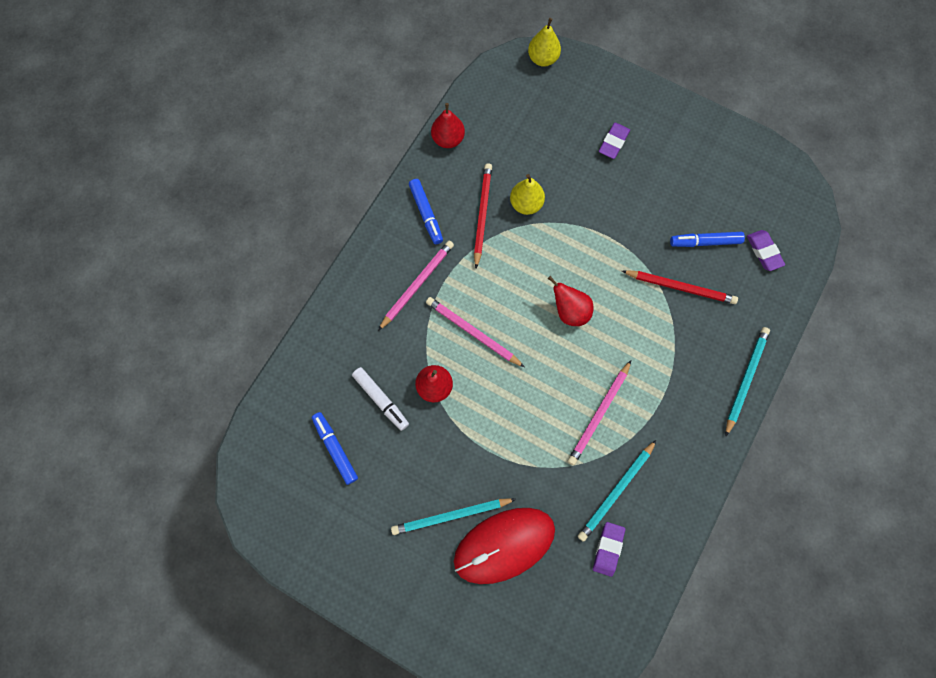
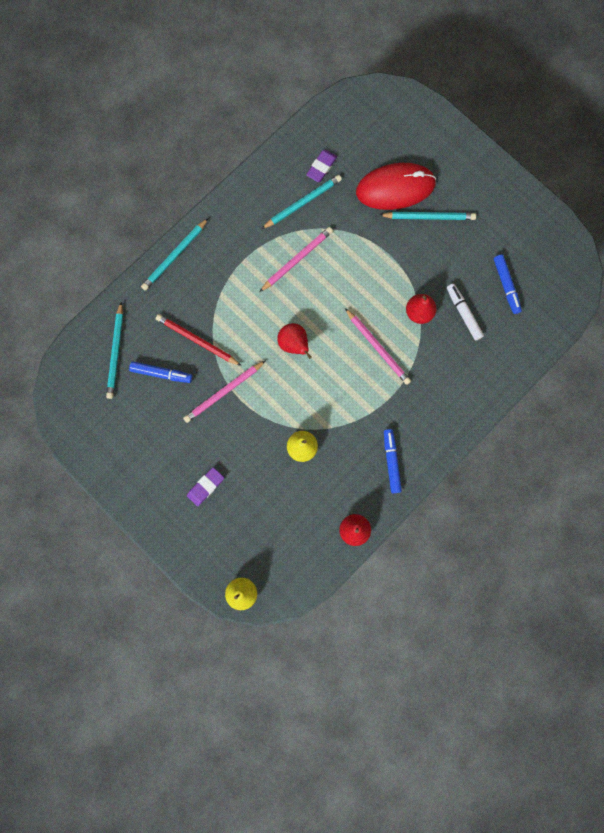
camera: 165 degrees left, 5 degrees up
pink pencil [378,241,454,331] -> pink pencil moved to [183,360,266,423]
red pencil [474,163,492,268] -> none
purple eraser [747,230,785,271] -> turquoise pencil [106,303,123,399]

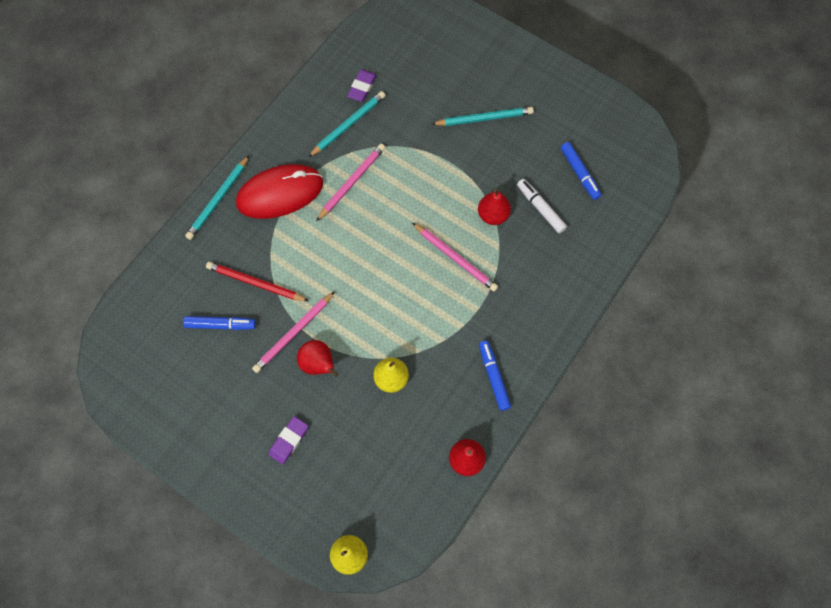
camera: 10 degrees left, 10 degrees down
turquoise pencil [106,303,123,399] -> none
red pear [277,323,312,359] -> red pear moved to [297,340,338,377]
red mouse [356,163,436,210] -> red mouse moved to [236,164,323,219]

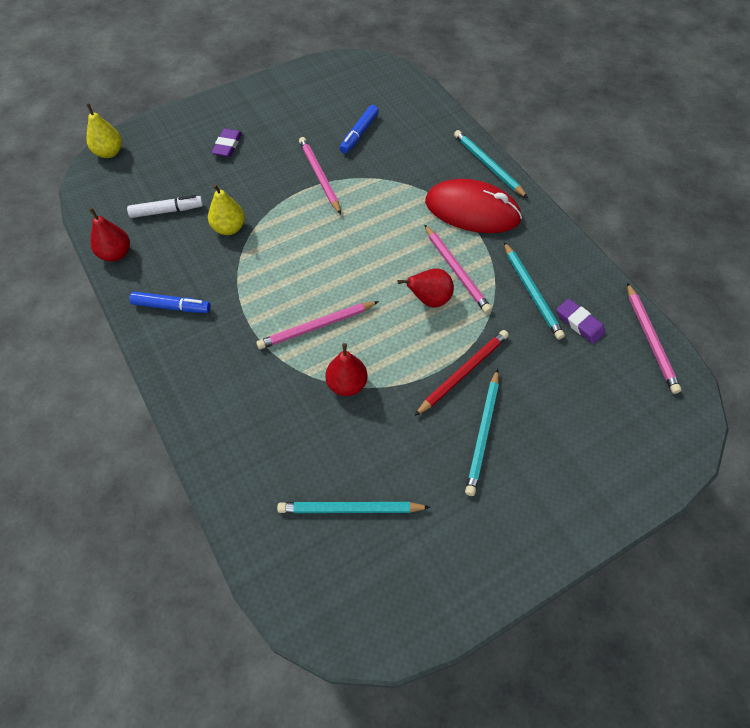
camera: 115 degrees right, 10 degrees down
red pencil [206,261,309,301] -> red pencil moved to [415,330,509,416]
red mouse [236,164,323,219] -> red mouse turned 75 degrees counterclockwise [425,179,522,233]
purple eraser [269,416,308,465] -> purple eraser turned 45 degrees clockwise [211,128,242,157]
red pear [297,340,338,377] -> red pear moved to [398,268,454,308]
white marker [517,179,567,233] -> white marker moved to [127,195,203,218]
blue marker [561,142,601,200] -> turquoise pencil [277,502,430,513]
none -> pink pencil [627,283,682,394]

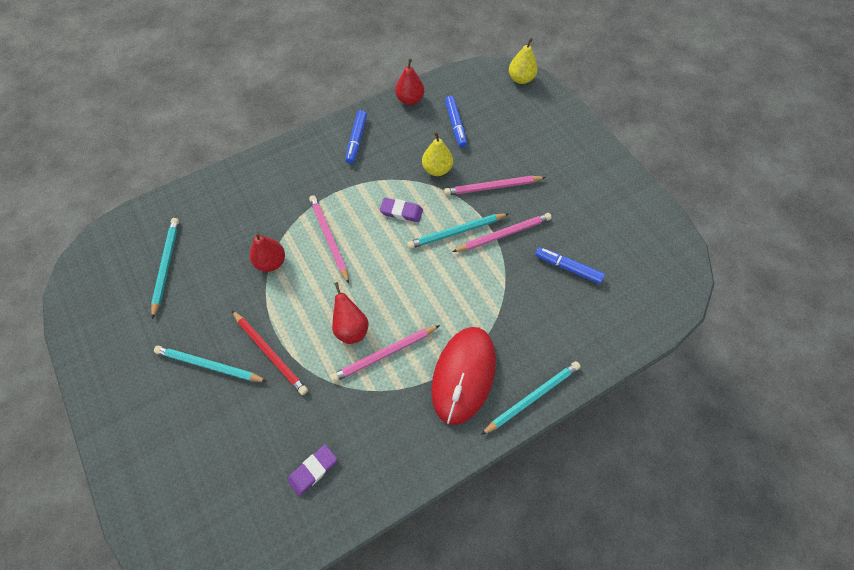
camera: 90 degrees right, 5 degrees up
white marker [127,195,203,218] -> blue marker [445,96,467,148]
purple eraser [211,128,242,157] -> purple eraser moved to [380,198,423,222]
turquoise pencil [504,242,565,340] -> turquoise pencil moved to [407,213,509,249]
pink pencil [627,283,682,394] -> pink pencil moved to [444,176,546,196]

